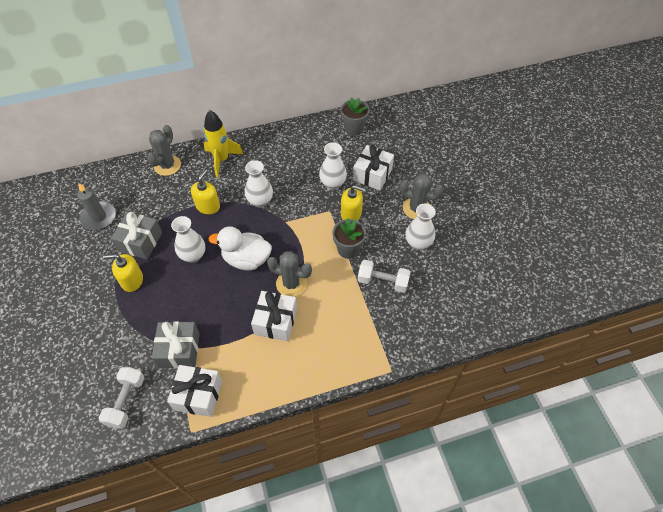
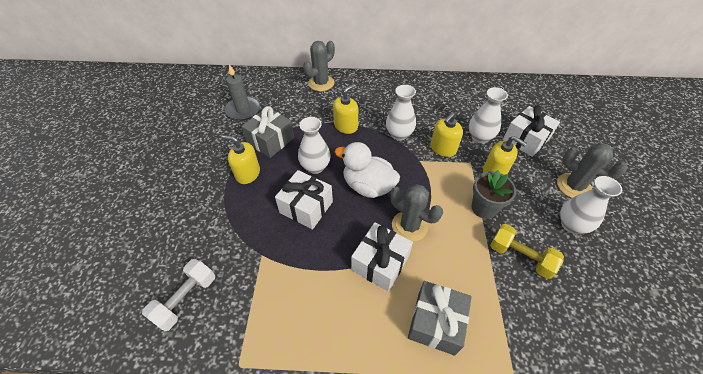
camera: 20 degrees right, 5 degrees down
grey gift [152,321,200,369] -> grey gift moved to [408,281,472,356]
white gift [167,365,222,417] -> white gift moved to [275,170,333,230]
yellow rocket [204,110,243,178] -> none
grey flower pot [341,97,370,136] -> none
white dumbbell [358,260,410,293] -> yellow dumbbell [490,224,564,279]
none -> yellow soap dispenser [431,112,463,157]

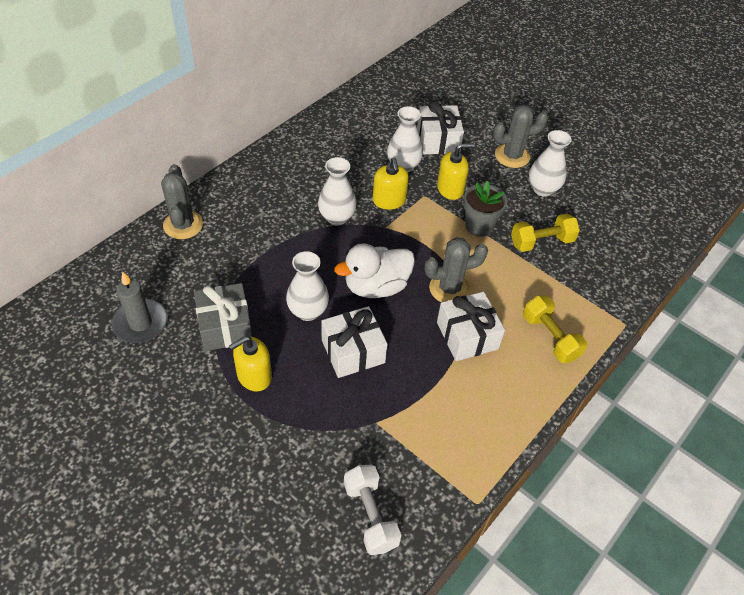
camera: 55 degrees left, 0 degrees up
yellow soap dispenser [333,84,358,134] -> none
grey gift [408,281,472,356] -> yellow dumbbell [523,296,587,363]

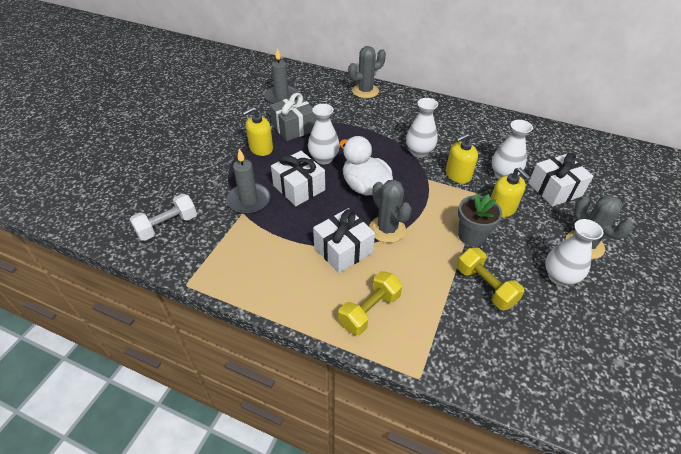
camera: 75 degrees right, 5 degrees down
yellow soap dispenser [229,336,272,392] -> yellow soap dispenser turned 75 degrees counterclockwise [242,107,273,156]
none -> grey candle [227,149,270,214]

